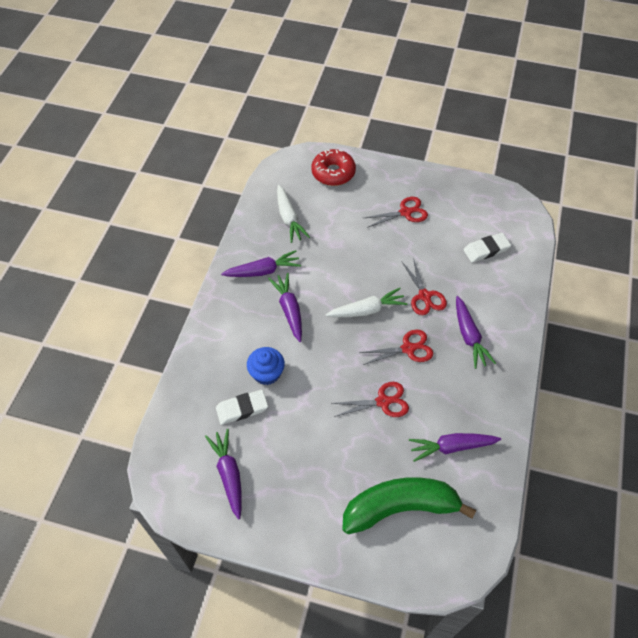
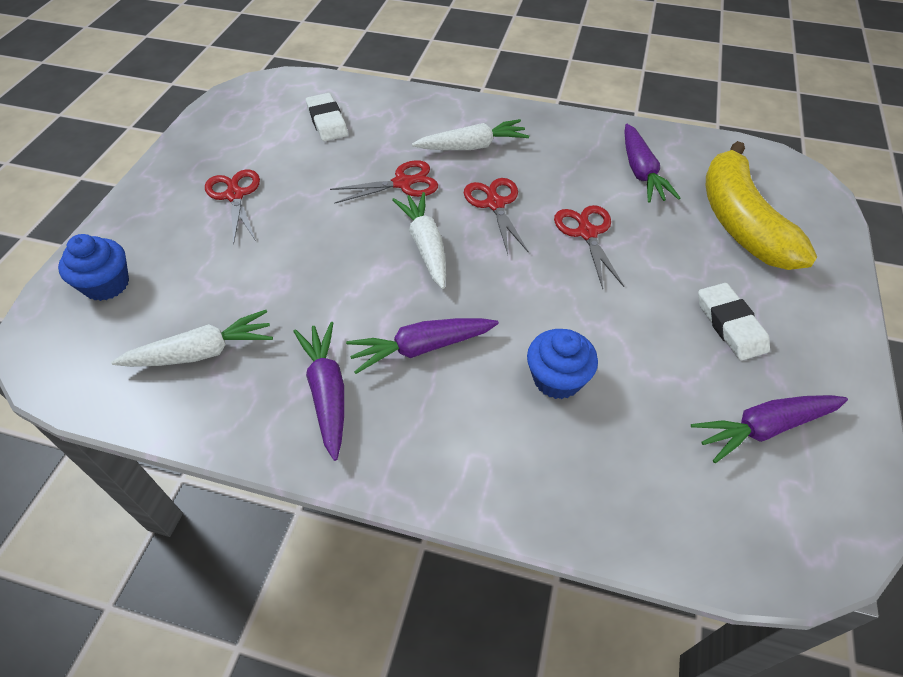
camera: 90 degrees left, 5 degrees down
white eraser [216,390,268,425] -> white eraser moved to [698,283,770,361]
red donut [311,149,356,186] -> blue cupcake [58,234,129,301]
green banana [342,477,476,534] -> yellow banana [706,141,817,270]
purple carrot [456,296,496,369] -> white carrot [412,119,529,150]

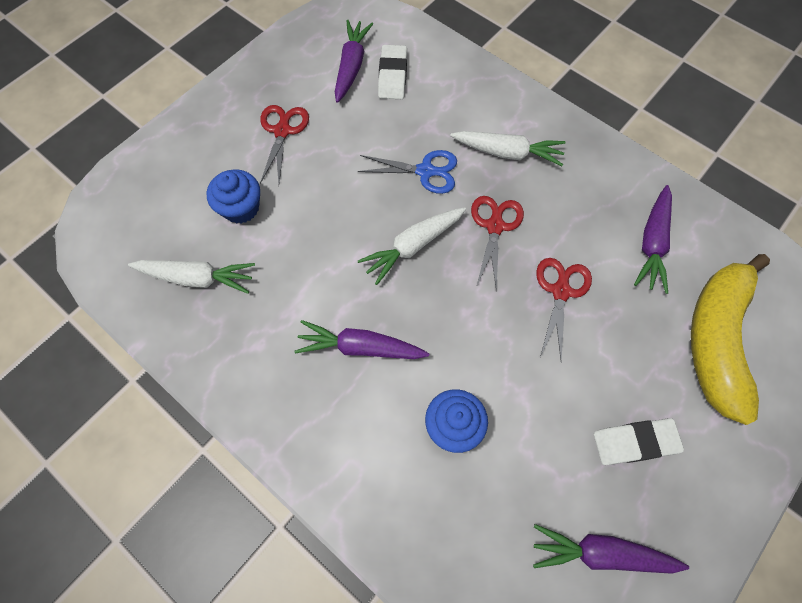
camera: 25 degrees right, 15 degrees up
blue cupcake [58,234,129,301] -> blue cupcake moved to [206,169,260,224]
purple carrot [293,322,344,461] -> purple carrot moved to [335,20,373,103]
red scissors [330,160,438,204] -> blue scissors [358,150,457,194]
white carrot [392,192,446,289] -> white carrot turned 135 degrees counterclockwise [358,207,466,285]
white eraser [698,283,770,361] -> white eraser turned 75 degrees clockwise [594,418,684,465]

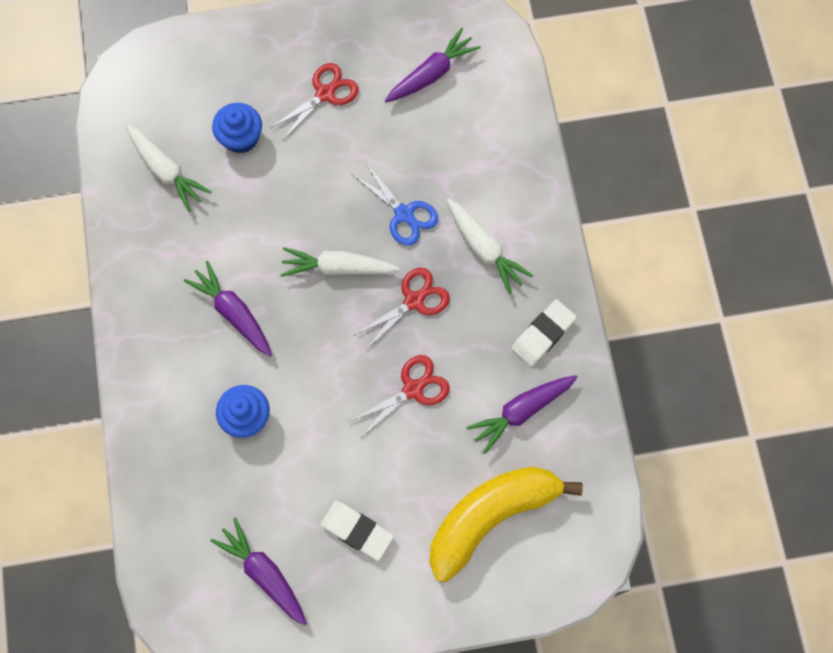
camera: 40 degrees right, 5 degrees up
white eraser [378,45,407,99] -> white eraser moved to [511,299,577,366]

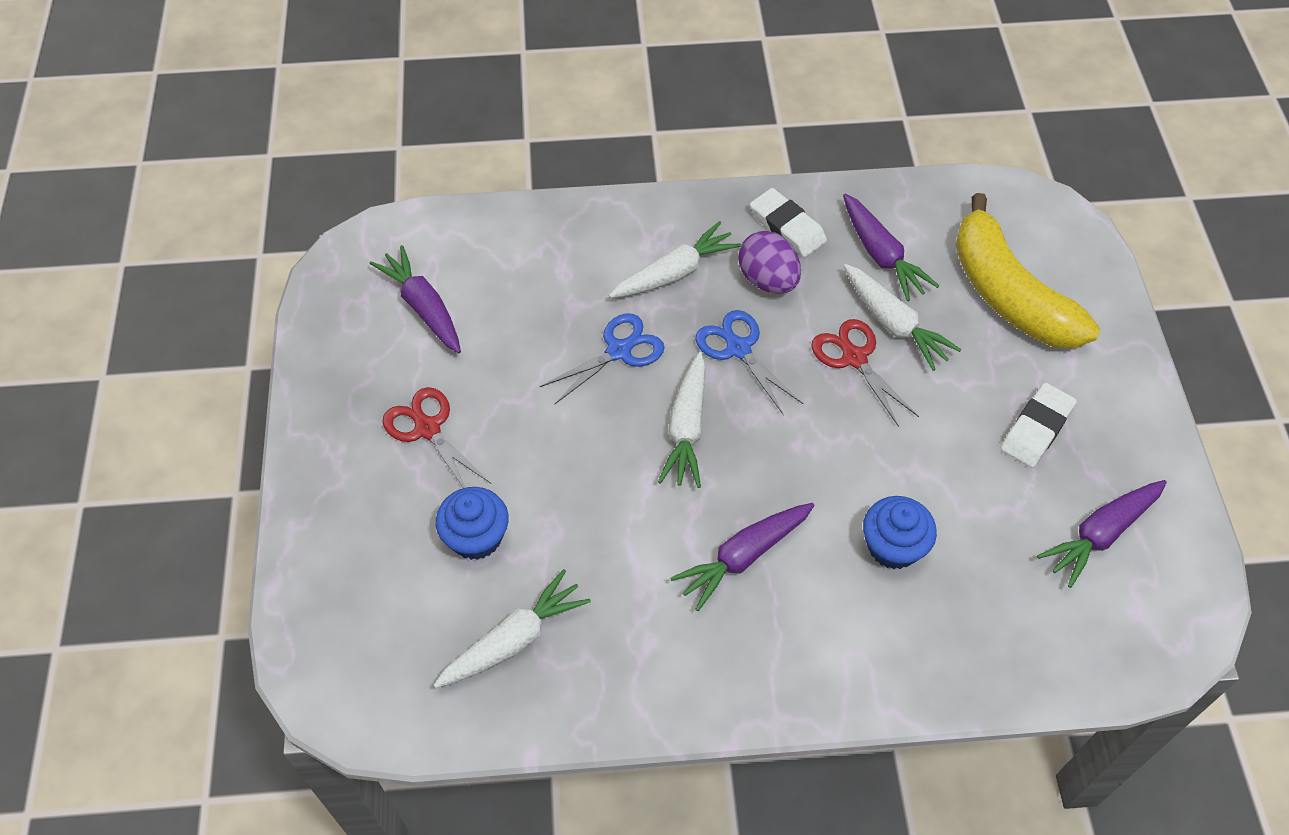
camera: 85 degrees left, 15 degrees down
red scissors [353,268,450,350] -> blue scissors [695,310,803,415]
none -> purple egg [738,231,801,294]
none -> white carrot [843,264,962,371]

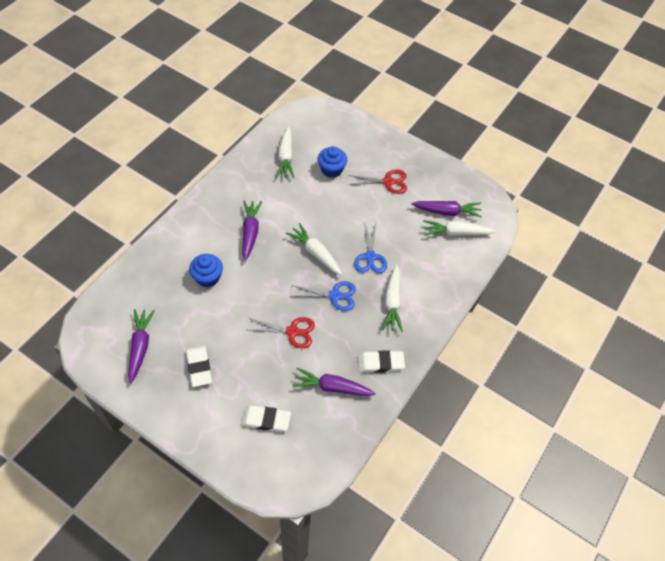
camera: 125 degrees right, 0 degrees up
purple egg [738,231,801,294] -> none
white carrot [843,264,962,371] -> white carrot moved to [423,220,495,236]
yellow banana [955,193,1100,348] -> white eraser [241,405,291,432]

